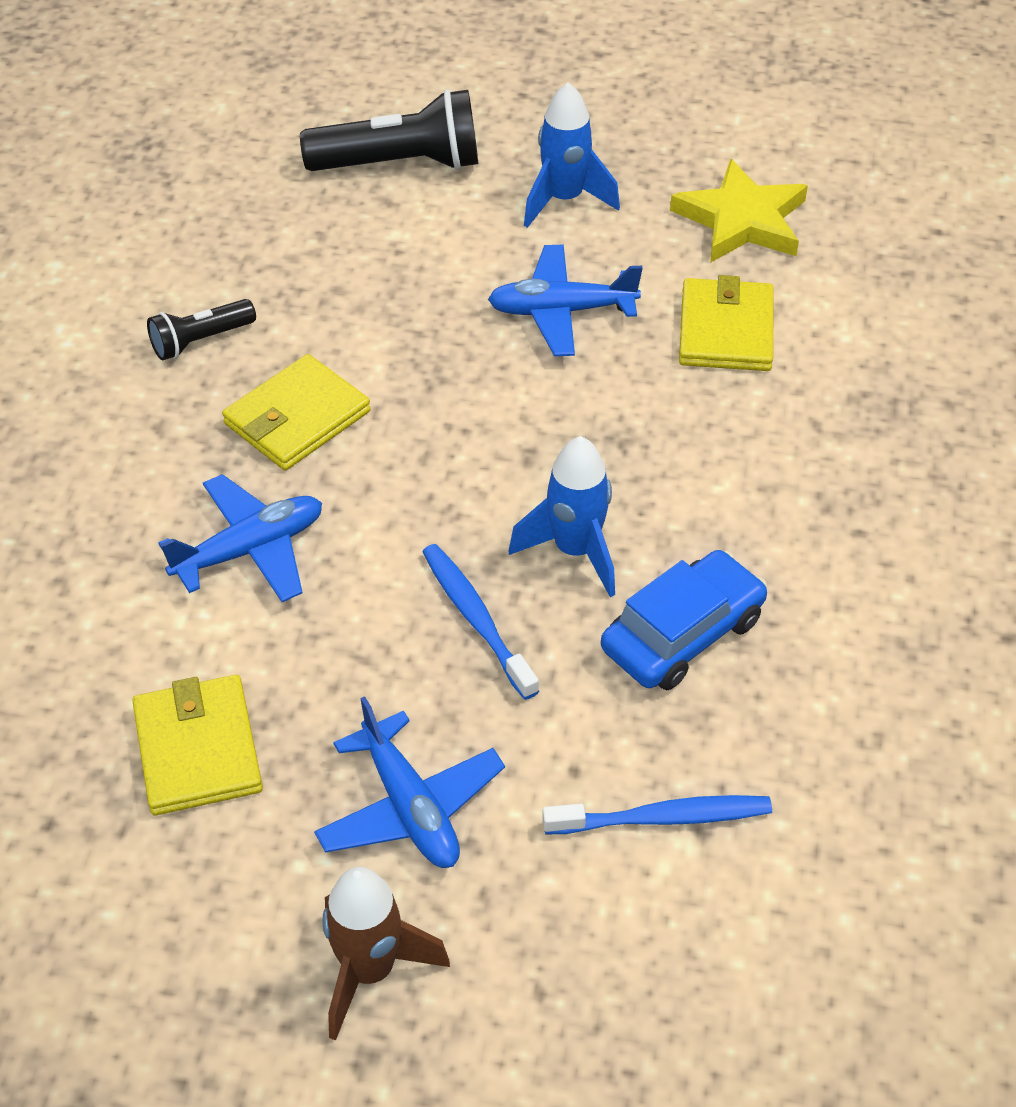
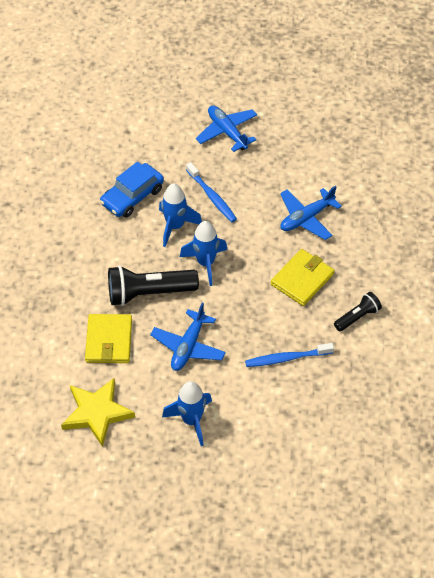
camera: 175 degrees right, 5 degrees up
yellow wallet [132,675,263,816] -> none
black flashlight [300,89,478,171] -> black flashlight moved to [108,265,199,306]
brown rocket [323,867,450,1041] -> none
blue plane [488,245,643,356] -> blue plane turned 120 degrees clockwise [150,302,226,371]
blue toothbrush [542,795,772,834] -> blue toothbrush moved to [245,343,334,367]
none -> blue rocket [180,221,228,286]

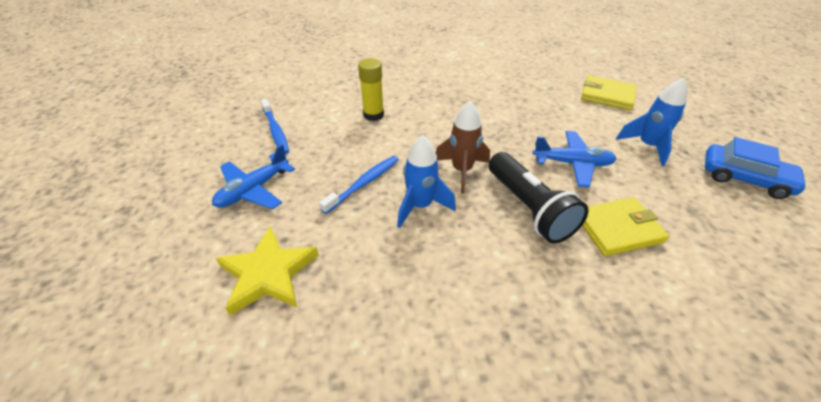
camera: 105 degrees left, 10 degrees down
yellow star [61,378,135,447] -> yellow star moved to [216,226,319,316]
blue car [100,162,164,218] -> blue car moved to [705,137,808,199]
blue rocket [180,221,228,286] -> brown rocket [436,101,490,194]
blue toothbrush [245,343,334,367] -> blue toothbrush moved to [261,99,289,154]
yellow wallet [271,249,335,306] -> yellow wallet moved to [581,75,637,110]
blue plane [280,186,342,240] -> yellow glue stick [358,58,384,121]
black flashlight [334,292,382,331] -> none

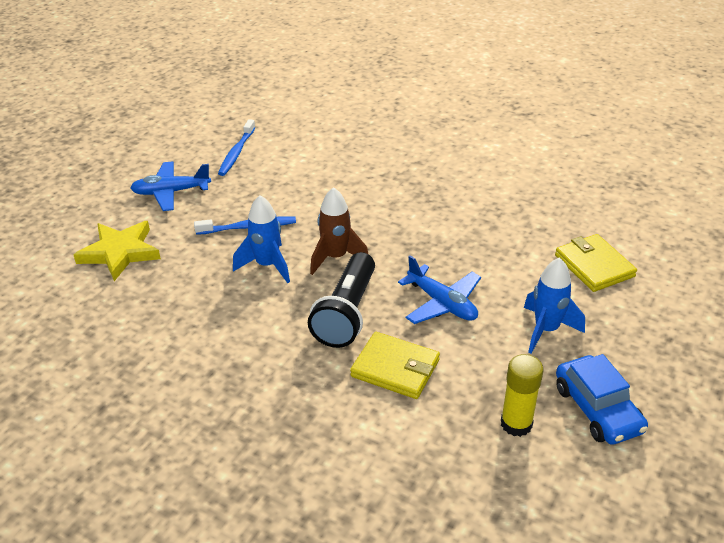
camera: 40 degrees right, 5 degrees down
yellow glue stick [358,58,384,121] -> yellow glue stick moved to [501,354,543,437]

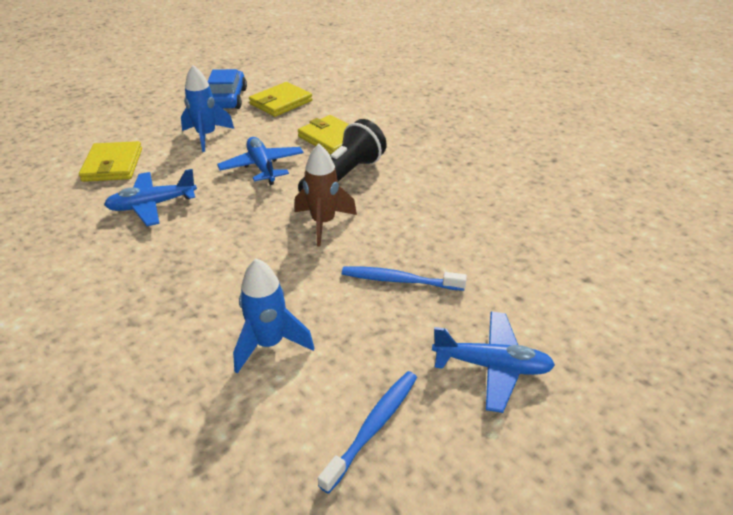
camera: 160 degrees left, 0 degrees up
yellow star [73,221,161,281] -> none
blue rocket [233,195,290,283] -> blue rocket moved to [233,258,314,374]
yellow glue stick [501,354,543,437] -> yellow wallet [249,82,313,117]
none -> blue plane [104,169,197,226]

